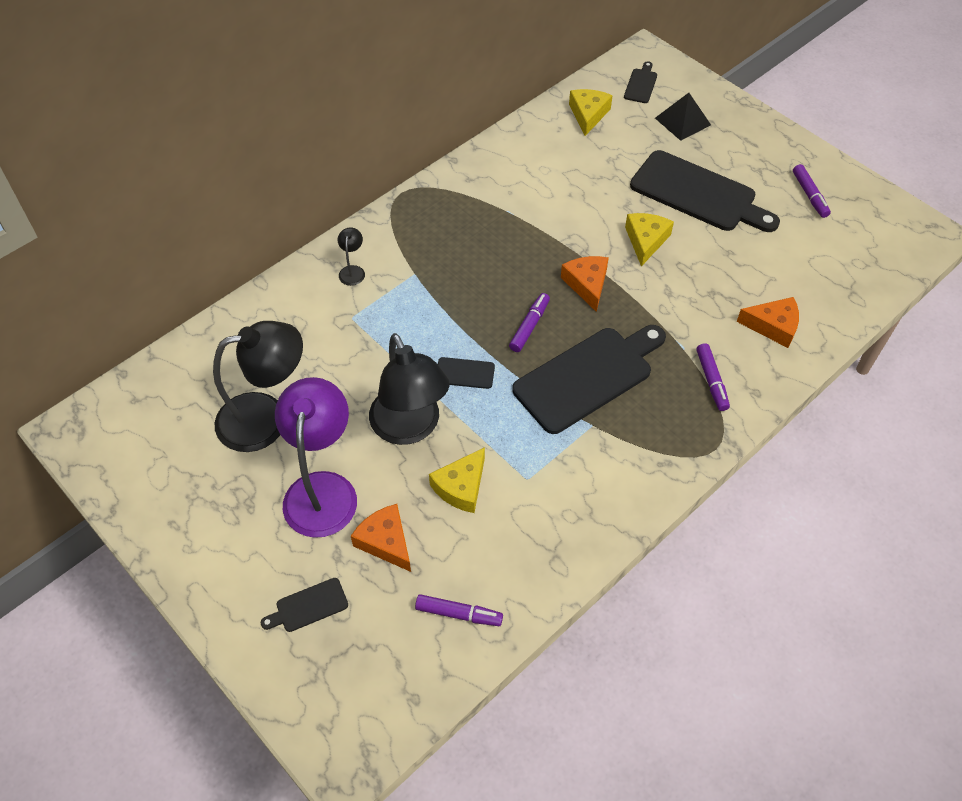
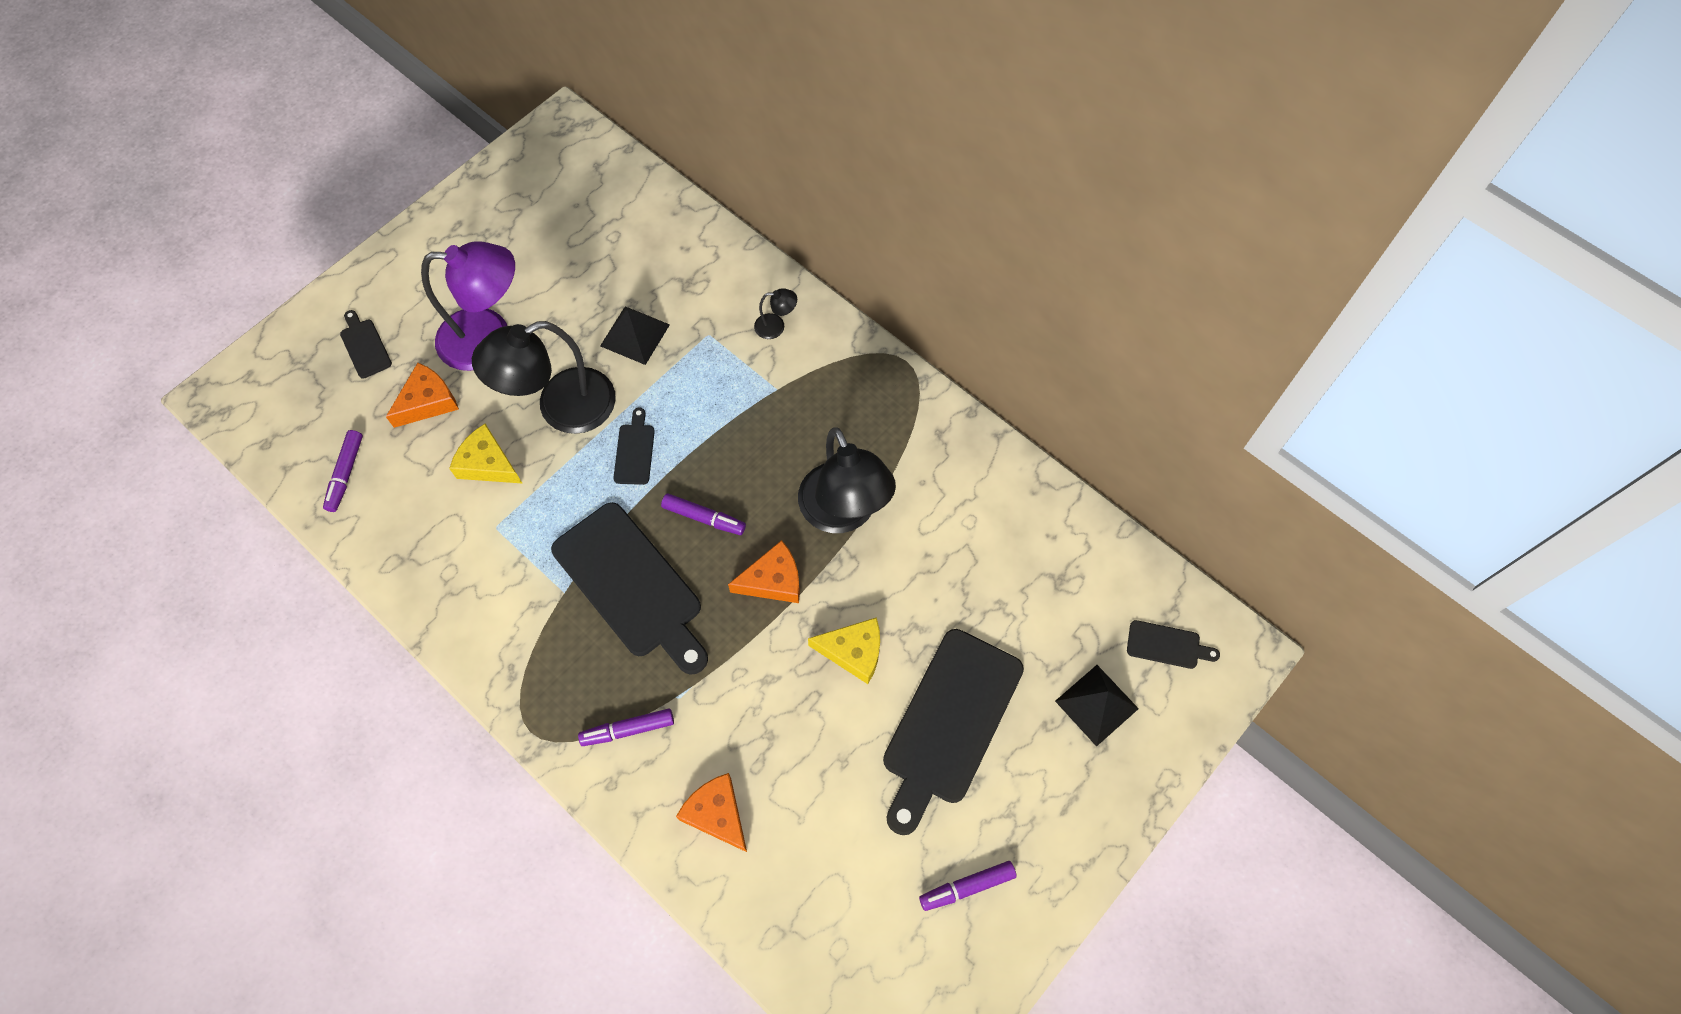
camera: 85 degrees right, 10 degrees up
black lamp [213,321,303,452] -> black lamp moved to [798,428,896,533]
yellow cheese [569,89,613,136] -> none
orange cheese [737,297,799,348] -> orange cheese turned 135 degrees clockwise [676,773,747,852]
none -> black pyramid [600,306,670,365]

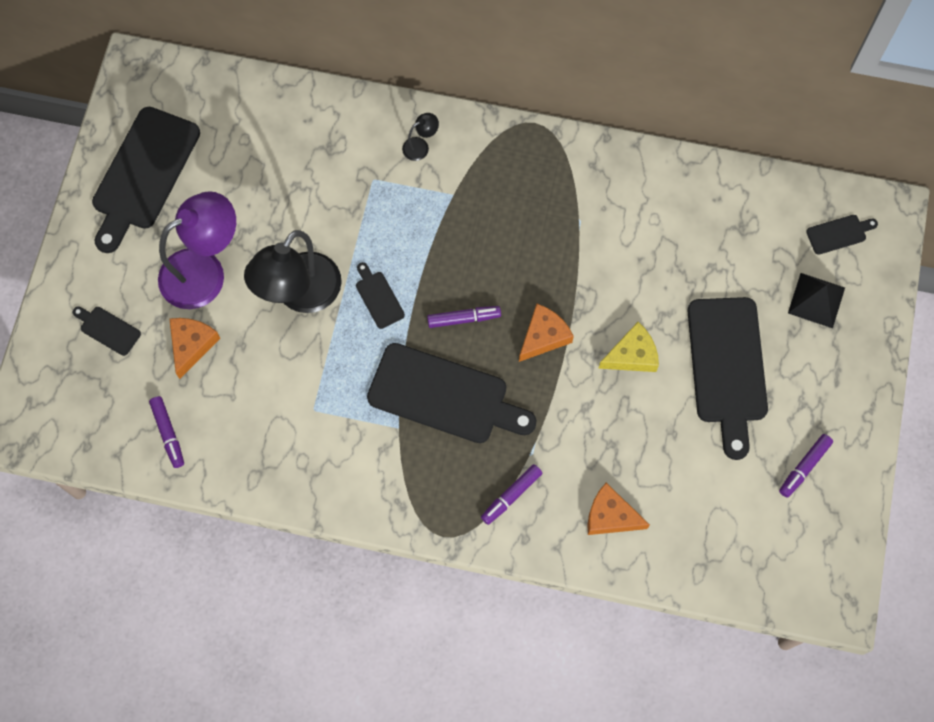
camera: 30 degrees left, 5 degrees up
yellow cheese [449,424,523,484] -> none
black pyramid [600,306,670,365] -> none
black lamp [798,428,896,533] -> none
none -> black cutting board [92,107,200,253]

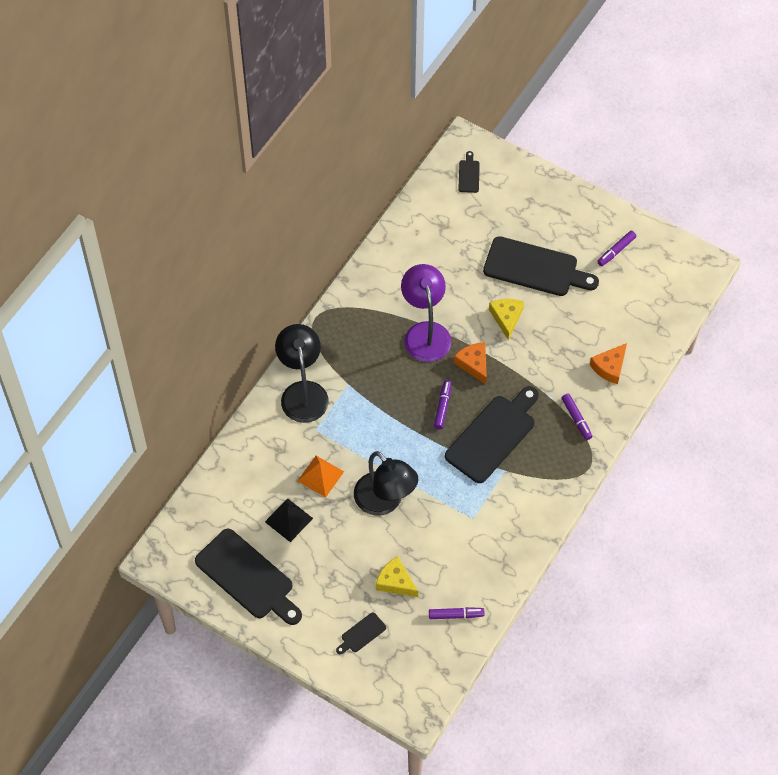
camera: 70 degrees left, 10 degrees down
purple lamp [158,191,236,309] -> purple lamp moved to [401,264,451,362]
orange cheese [169,318,220,379] -> yellow cheese [376,556,418,597]
black cutting board [356,262,405,329] -> none
black lamp [402,113,439,161] -> black lamp [275,324,329,423], size x2.42
purple marker [779,434,833,498] -> purple marker turned 75 degrees clockwise [597,231,637,266]
black pyramid [788,273,845,328] -> black pyramid moved to [265,498,313,542]
none -> orange pyramid [298,456,344,497]

